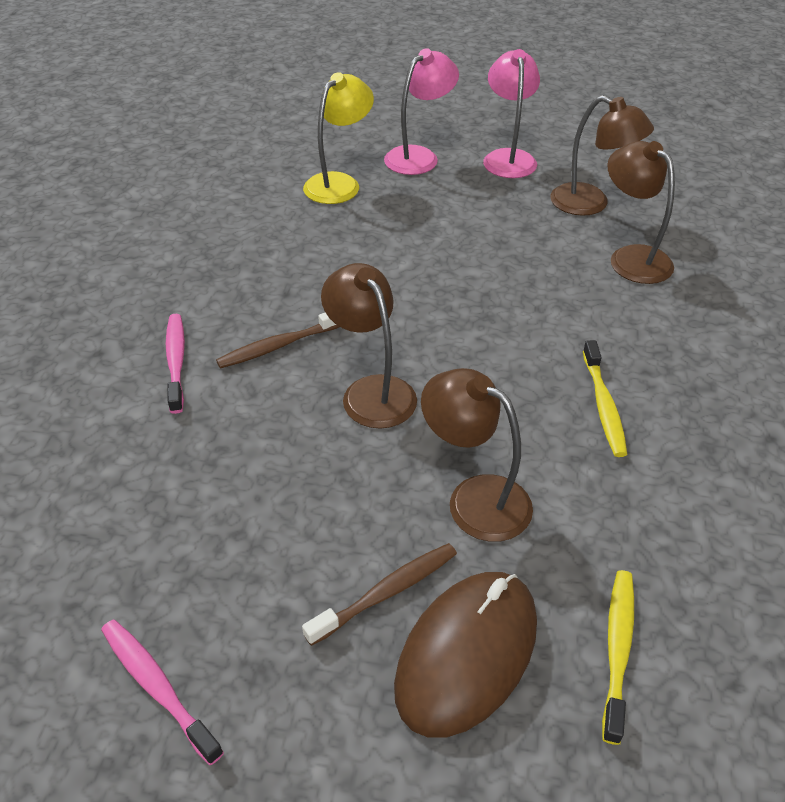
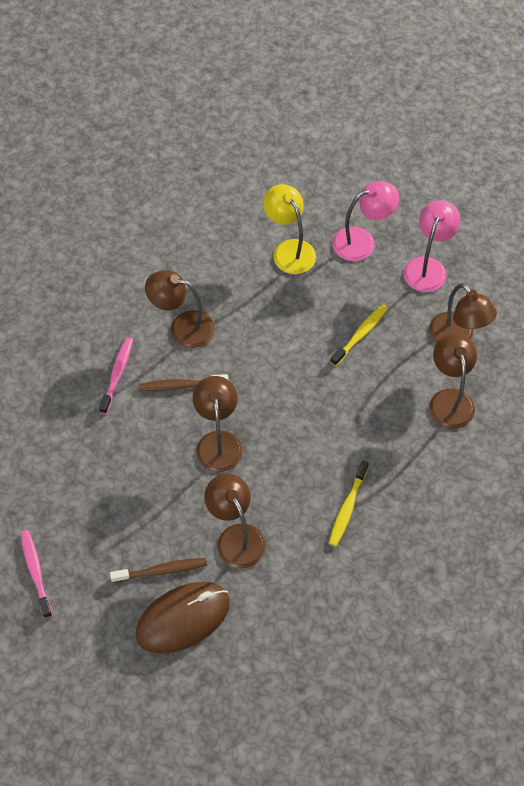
camera: 25 degrees right, 15 degrees up
yellow lamp [303,72,374,204] -> yellow lamp turned 90 degrees counterclockwise [263,184,316,274]
yellow toothbrush [602,570,634,745] -> yellow toothbrush moved to [330,305,388,366]
none -> brown lamp [145,270,215,348]

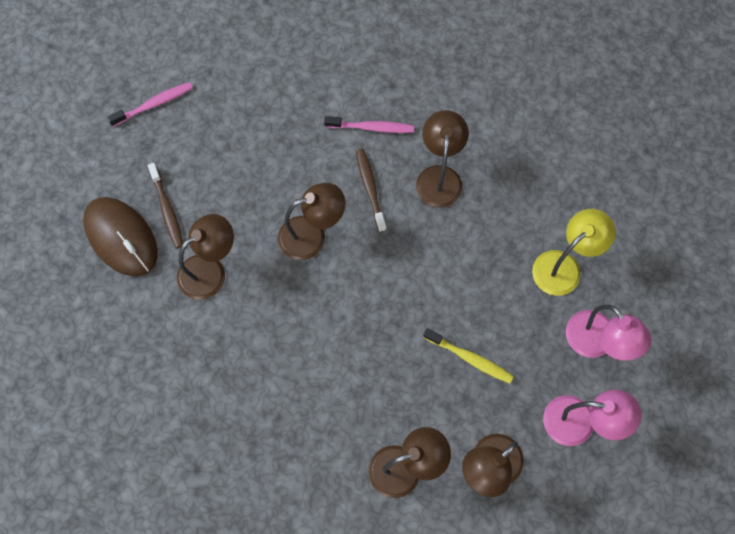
camera: 80 degrees right, 10 degrees up
yellow toothbrush [329,461,369,546] -> none

